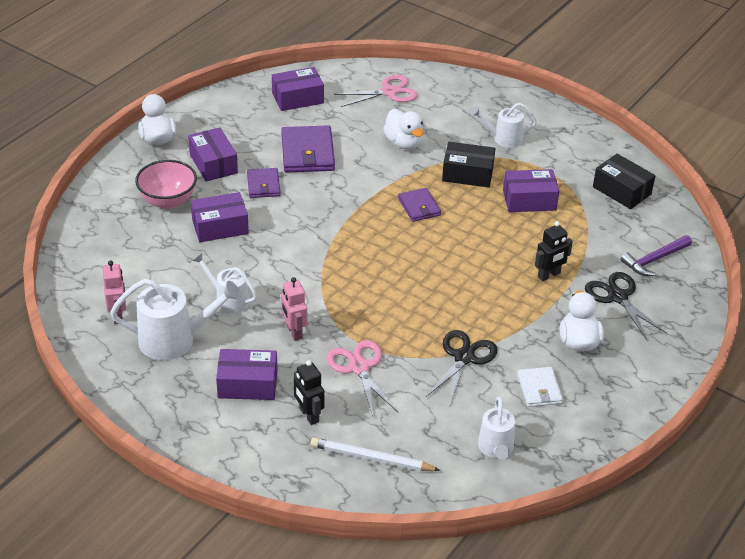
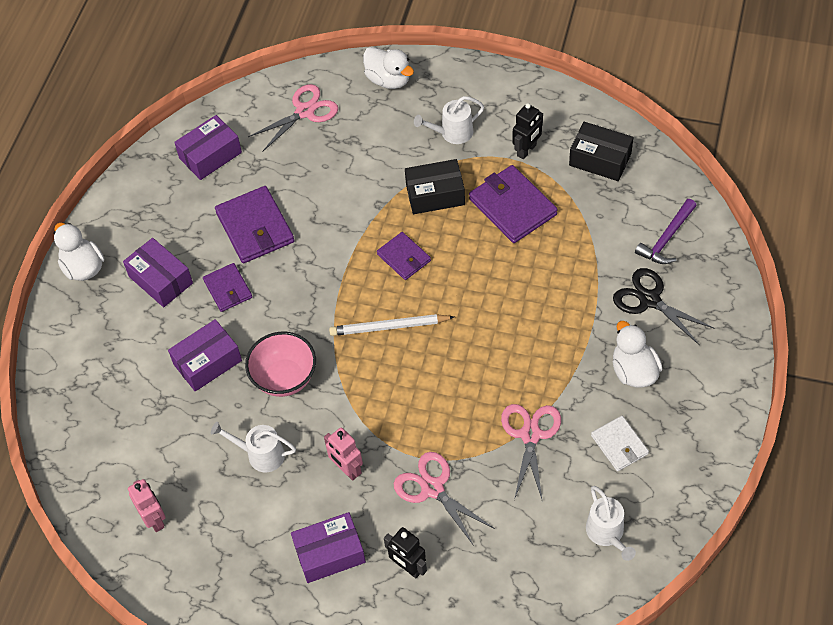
camera: 15 degrees left, 15 degrees up
white watering can [110,279,241,360] -> none
pink bowl [135,160,197,209] -> pink bowl moved to [245,331,316,397]
white pencil [310,437,440,471] -> white pencil moved to [329,314,454,336]
white duck [383,109,424,150] -> white duck moved to [363,47,414,89]
black scissors [426,330,498,405] -> pink scissors [501,404,561,500]
purple box [503,169,559,212] -> purple wallet [469,165,558,243]
black robot [535,221,573,281] -> black robot moved to [512,103,543,159]

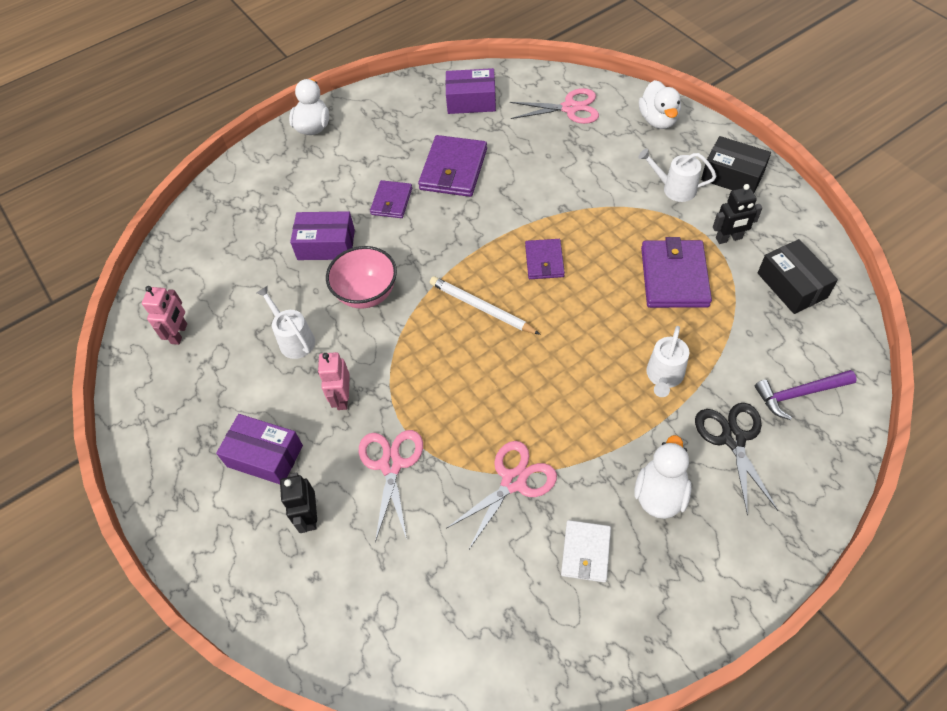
camera: 40 degrees right, 0 degrees up
purple box [123,238,193,307] -> none
black box [405,159,465,214] -> black box moved to [701,136,771,193]
white watering can [586,486,636,561] -> white watering can moved to [646,326,689,397]

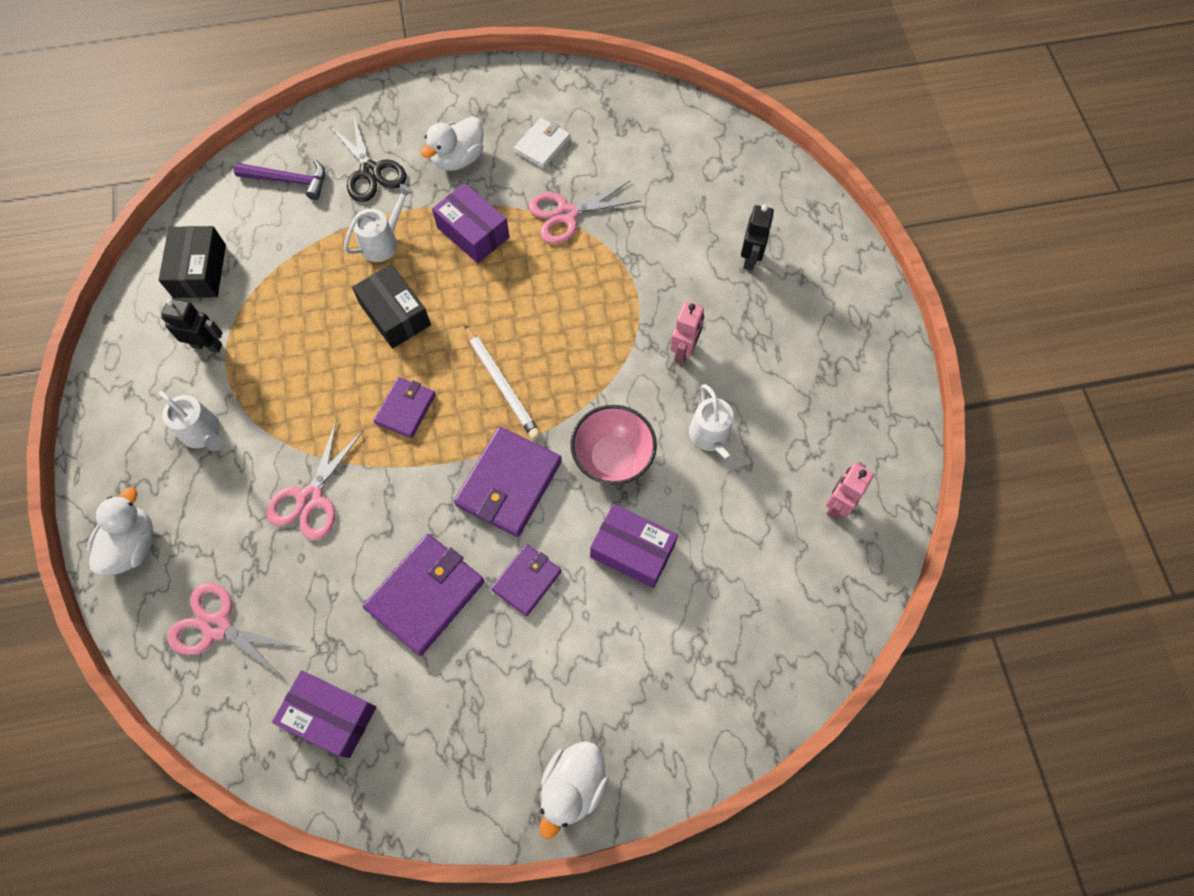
camera: 160 degrees left, 10 degrees up
purple box [216,414,303,484] -> purple box moved to [432,183,510,263]
pink scissors [359,430,423,542] -> pink scissors moved to [266,420,364,540]
purple wallet [641,237,712,308] -> purple wallet moved to [454,427,562,537]
black scissors [695,403,778,516] -> black scissors turned 45 degrees counterclockwise [330,115,406,202]
black box [701,136,771,193] -> black box moved to [352,264,431,349]

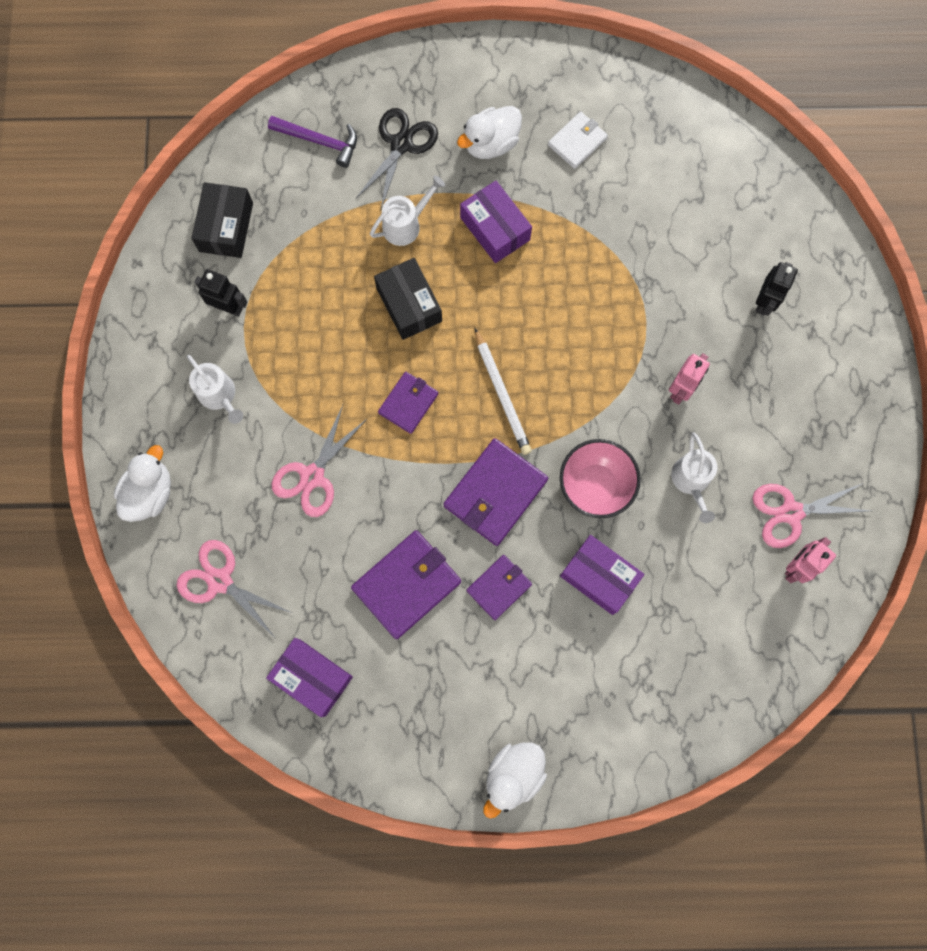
camera: 10 degrees right, 10 degrees up
black scissors [330,115,406,202] -> black scissors turned 135 degrees counterclockwise [356,108,438,209]
pink scissors [529,180,641,244] -> pink scissors moved to [753,483,870,548]

